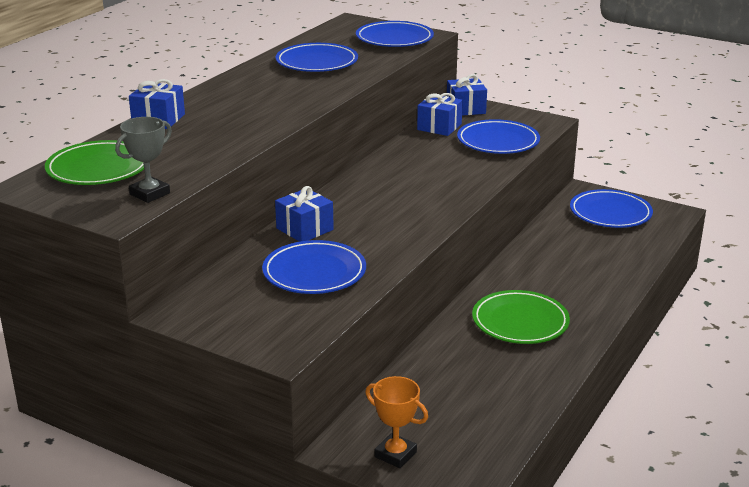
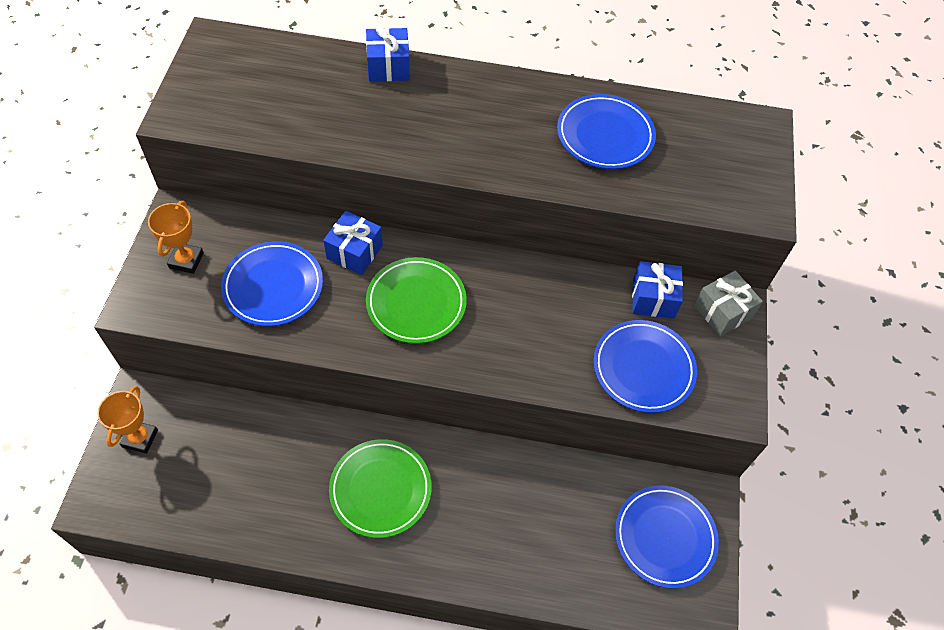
camera: 65 degrees right, 30 degrees up
green plate [45,140,144,185] -> green plate moved to [366,257,467,344]
grey trophy [115,117,172,203] -> none
blue plate [356,21,434,47] -> none
blue gift [447,74,487,115] -> grey gift [694,271,763,336]
none -> orange trophy [148,201,204,274]

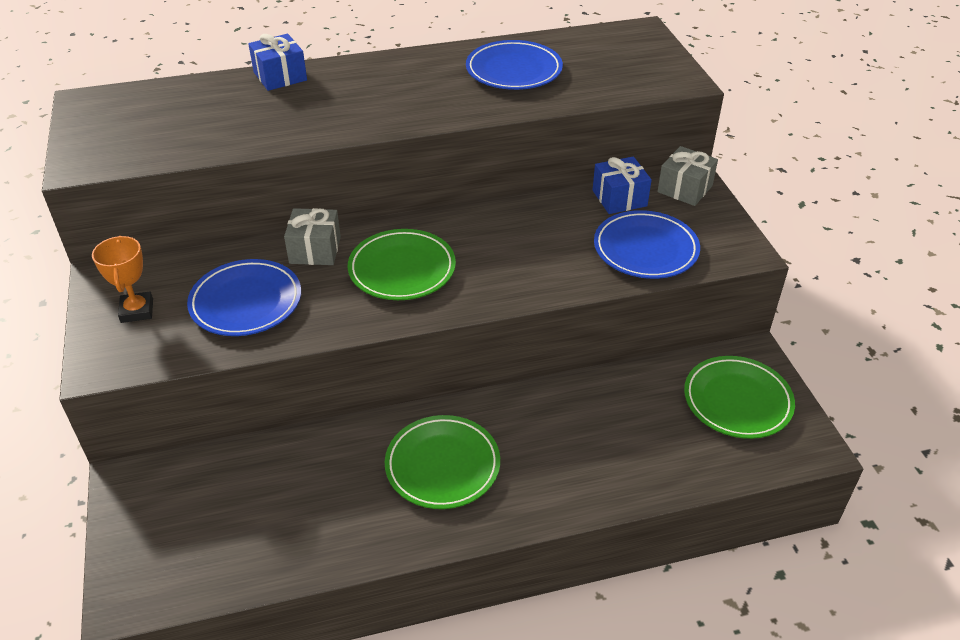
camera: 20 degrees left, 15 degrees down
orange trophy [97,386,158,454] -> none
blue gift [323,211,383,275] -> grey gift [284,208,341,265]
blue plate [615,485,719,589] -> green plate [684,356,795,439]

